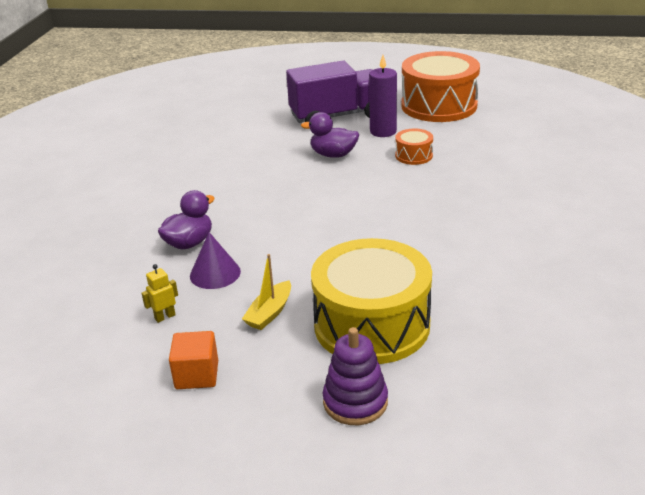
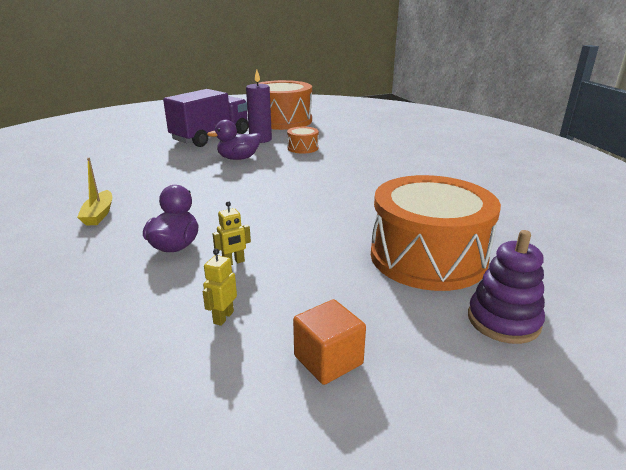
camera: 35 degrees left, 5 degrees down
purple cone [190,232,241,289] -> yellow robot [212,201,251,265]
yellow boat [242,254,291,330] -> yellow boat moved to [77,158,112,226]
yellow drum [311,238,432,364] -> orange drum [371,175,501,291]

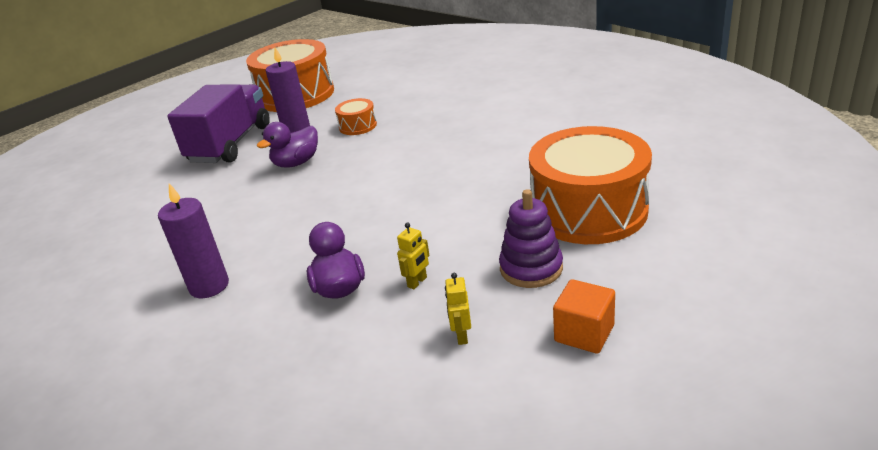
camera: 20 degrees left, 5 degrees up
yellow boat [77,158,112,226] -> purple candle [158,183,229,298]
purple stacking toy [468,230,545,344] -> purple stacking toy moved to [499,189,563,288]

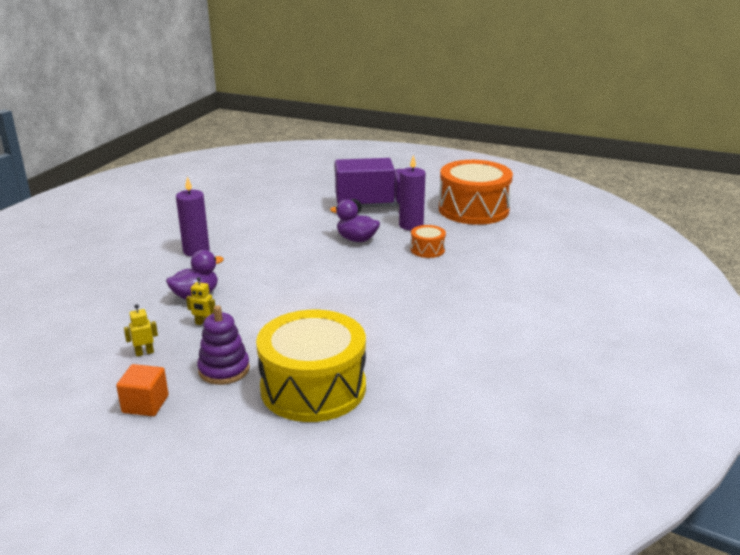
camera: 65 degrees right, 5 degrees down
orange drum [529,126,652,244] -> yellow drum [256,310,366,422]

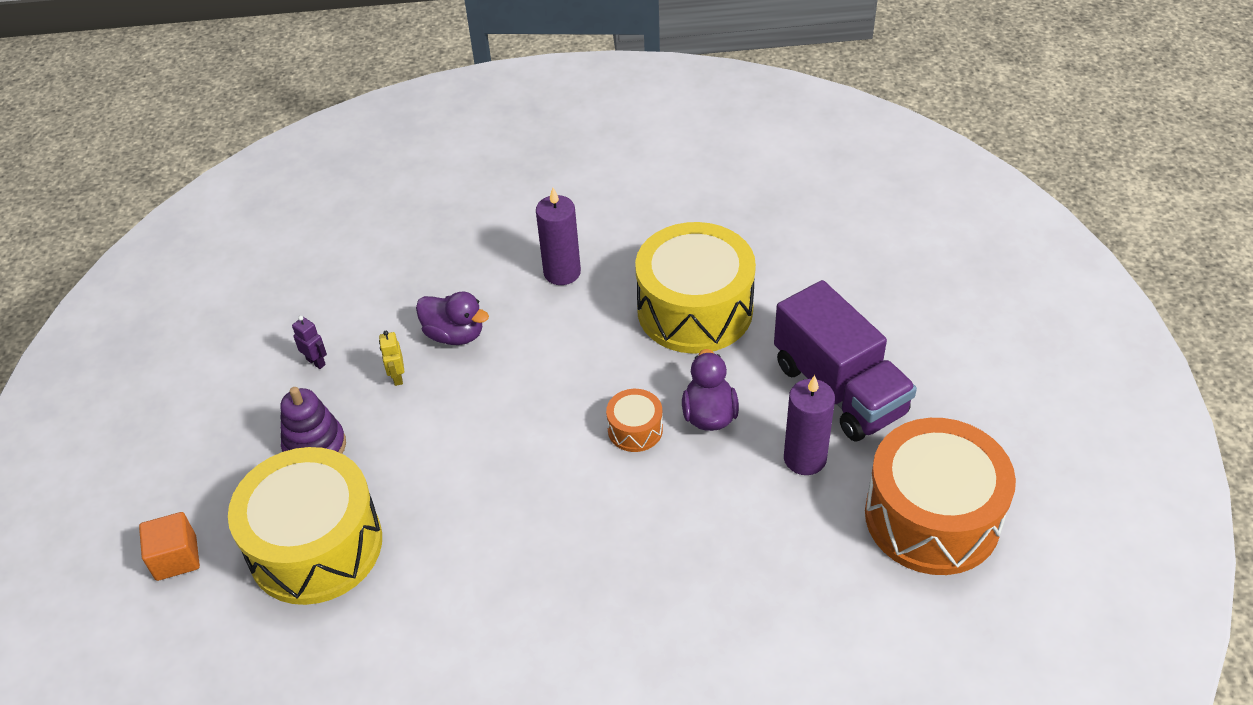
camera: 65 degrees right, 20 degrees up
orange cube [116,364,168,416] -> orange cube moved to [139,512,200,581]
yellow robot [124,304,158,356] -> purple robot [292,316,327,369]
orange drum [410,225,446,258] -> orange drum moved to [606,389,663,452]
none -> yellow drum [635,222,756,354]

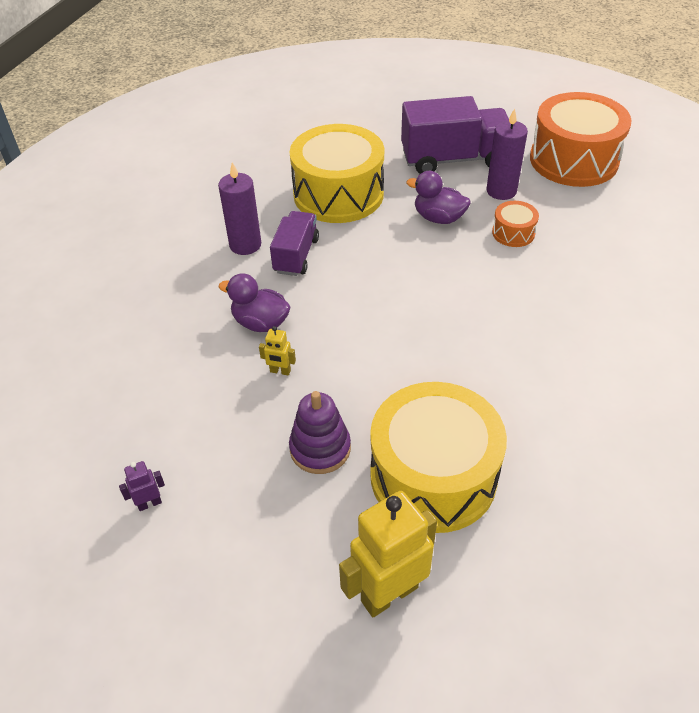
camera: 65 degrees left, 0 degrees up
orange cube [139,512,200,581] -> yellow robot [339,491,437,617]
purple robot [292,316,327,369] -> purple robot moved to [119,461,165,511]
purple duck [416,292,489,345] -> purple duck turned 120 degrees counterclockwise [218,273,291,332]
orange drum [606,389,663,452] -> orange drum moved to [492,201,539,247]
none -> purple truck [270,211,319,276]

